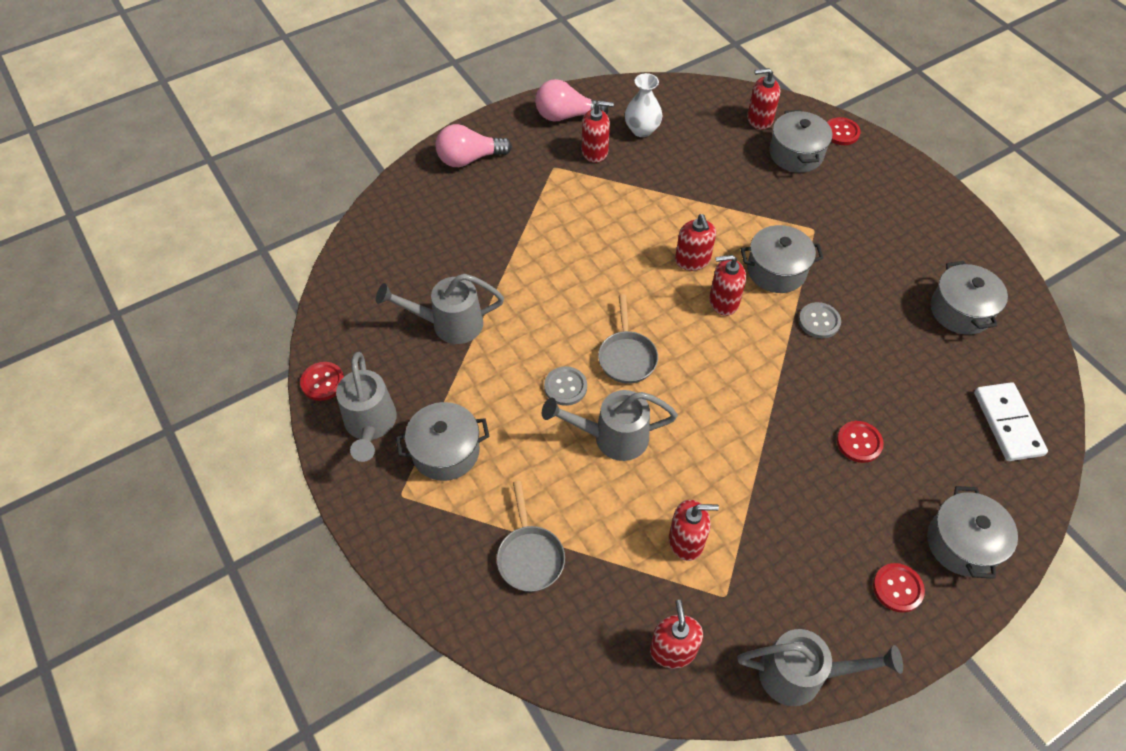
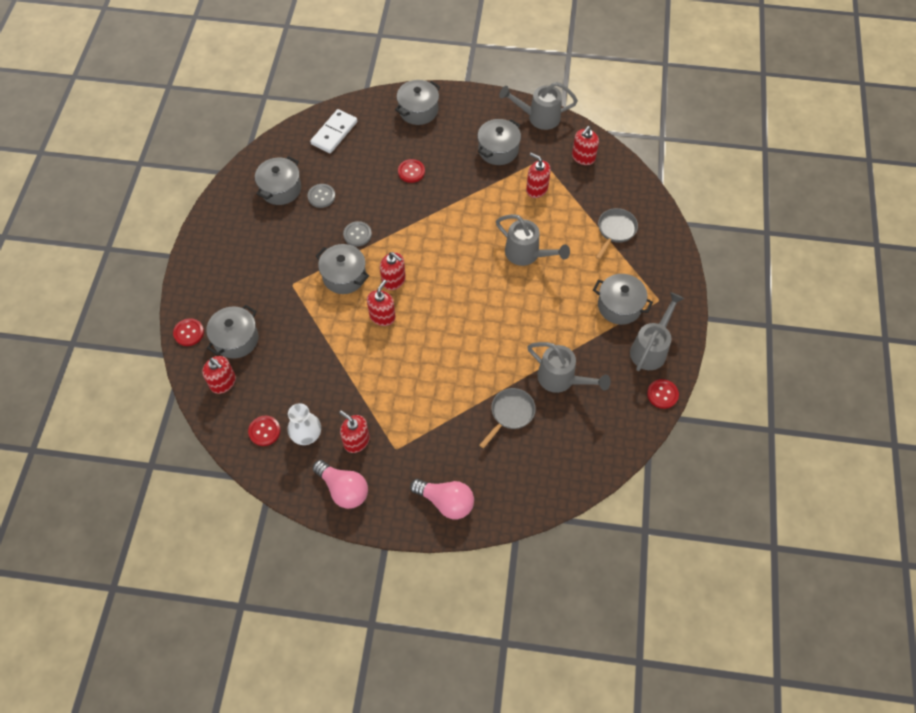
camera: 140 degrees left, 5 degrees up
grey button [544,366,587,406] -> grey button moved to [307,184,335,208]
grey pan [598,294,658,384] -> grey pan moved to [479,388,536,449]
grey watering can [737,629,903,706] -> grey watering can turned 45 degrees counterclockwise [499,82,578,130]
red button [873,563,925,613] -> red button moved to [248,416,280,446]
none -> grey pot [478,119,521,165]

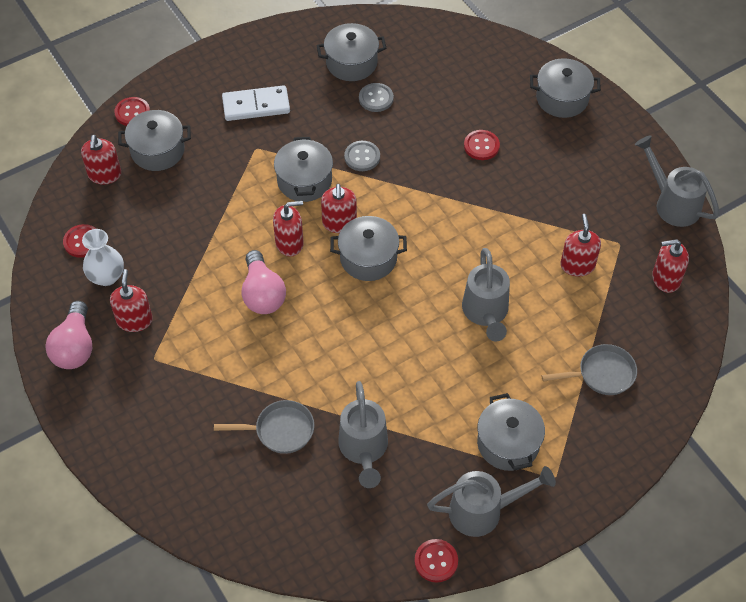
camera: 50 degrees right, 5 degrees down
white domino [310,109,357,153] -> white domino moved to [222,85,290,121]
pink light bulb [410,479,474,519] -> pink light bulb moved to [242,250,286,314]
grey pot [478,119,521,165] -> grey pot moved to [330,216,407,281]

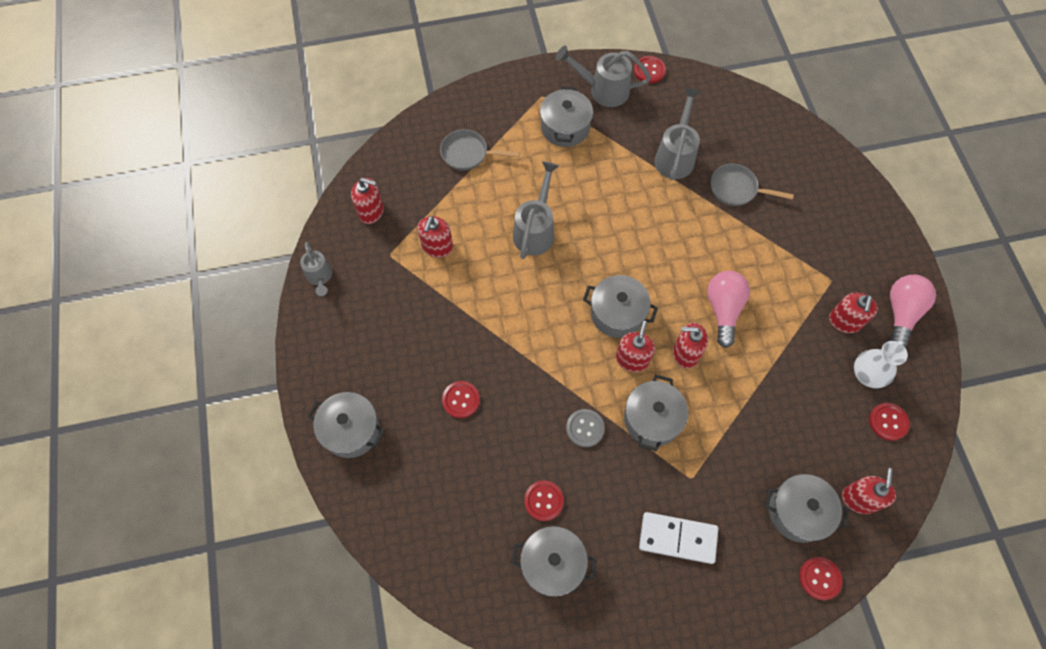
camera: 160 degrees left, 10 degrees up
grey button [359,83,394,112] -> red button [524,481,564,521]
grey watering can [635,135,720,227] -> grey watering can [300,242,332,296], size x0.64

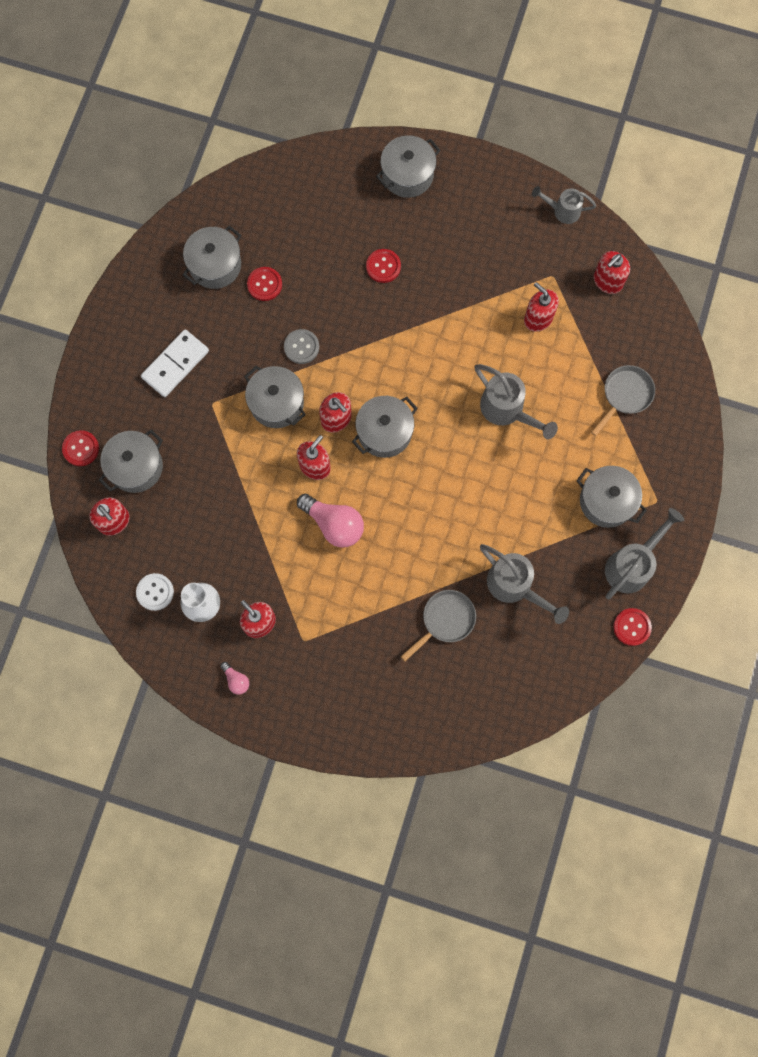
camera: 120 degrees right, 10 degrees up
red button [869,403,910,441] -> white button [136,573,174,611]
pink light bulb [890,275,936,347] -> pink light bulb [220,662,249,695], size x0.49

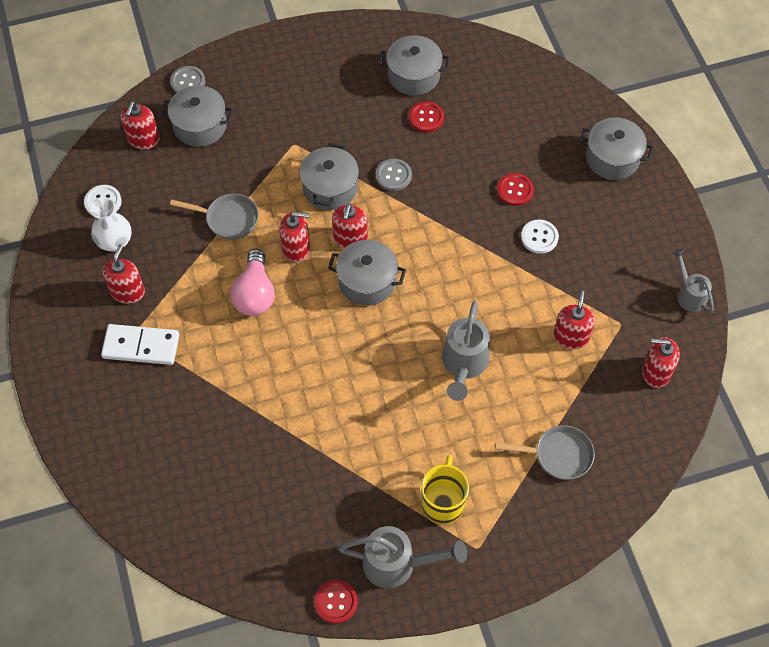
camera: 55 degrees right, 15 degrees down
red button [62,430,99,466] -> grey button [170,66,205,93]
white domino [141,330,209,397] -> white domino moved to [101,324,179,365]
pink light bulb [220,662,249,695] -> none
grey pan [401,590,476,661] -> grey pan moved to [170,194,258,240]
grey watering can [480,544,569,624] -> none
grey pot [577,466,647,528] -> yellow mug [421,455,469,524]
none -> white button [521,219,559,254]

